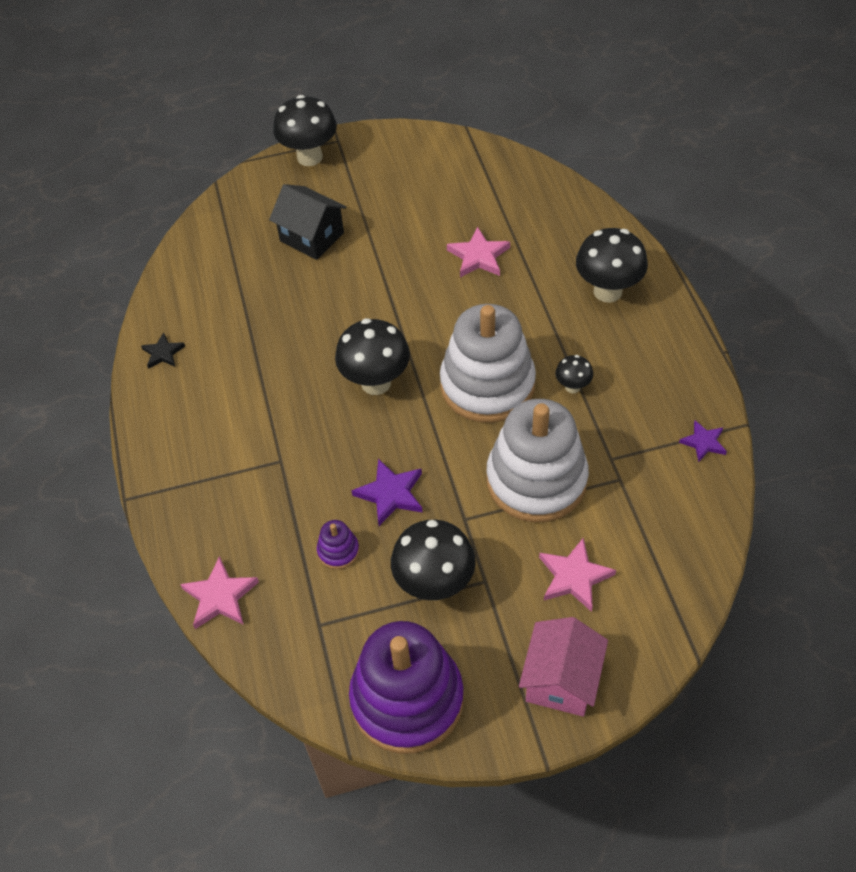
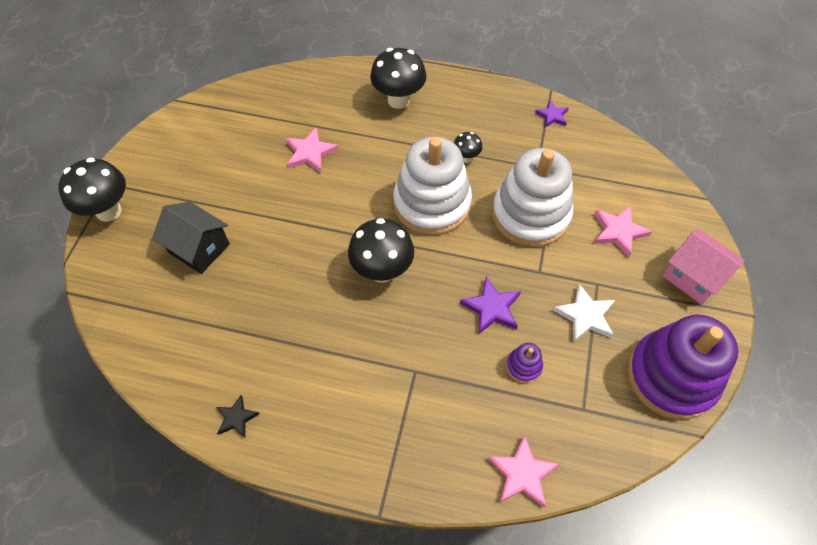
camera: 65 degrees left, 5 degrees up
black house [269,184,346,260] -> black house turned 60 degrees clockwise [152,201,230,274]
black mushroom [391,520,476,601] -> white star [553,284,615,342]

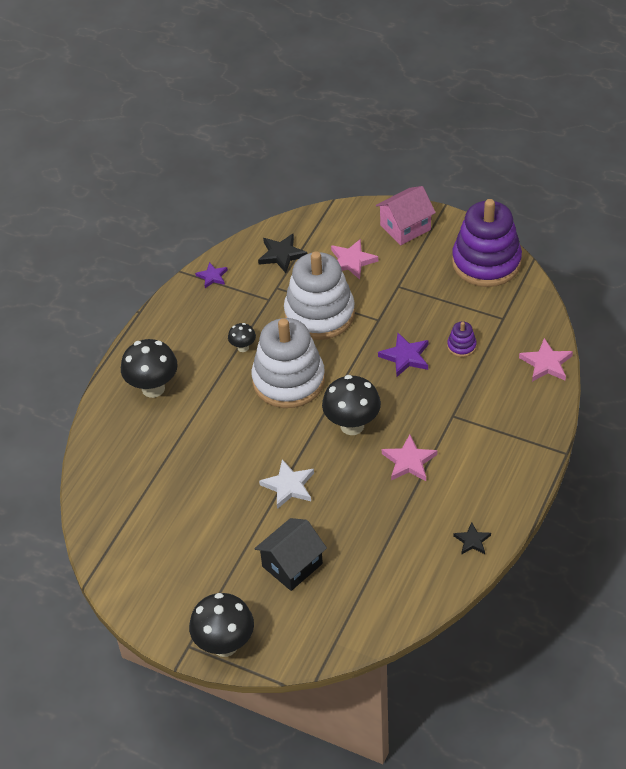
camera: 75 degrees left, 10 degrees down
pink star [286,128,339,173] -> pink star moved to [382,435,437,481]
white star [553,284,615,342] -> white star moved to [259,459,314,509]
none -> black star [258,234,308,273]

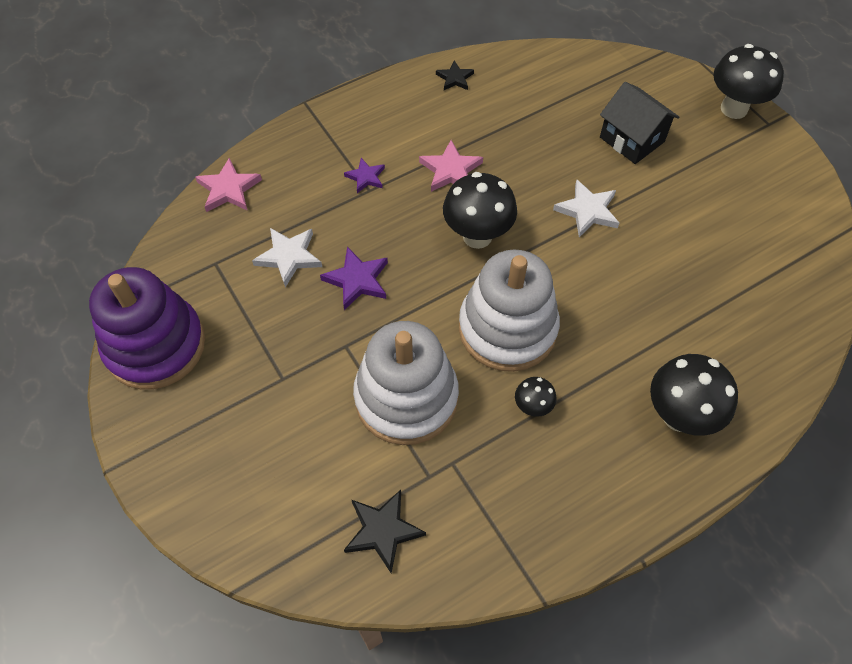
camera: 150 degrees left, 10 degrees up
purple star [195,262,228,288] -> purple star moved to [344,158,385,193]
black house [254,518,327,591] -> black house turned 60 degrees clockwise [600,82,680,164]
pink star [331,239,378,280] -> none
pink house [376,186,436,245] -> none
purple stacking toy [447,321,477,357] -> white star [252,228,322,287]

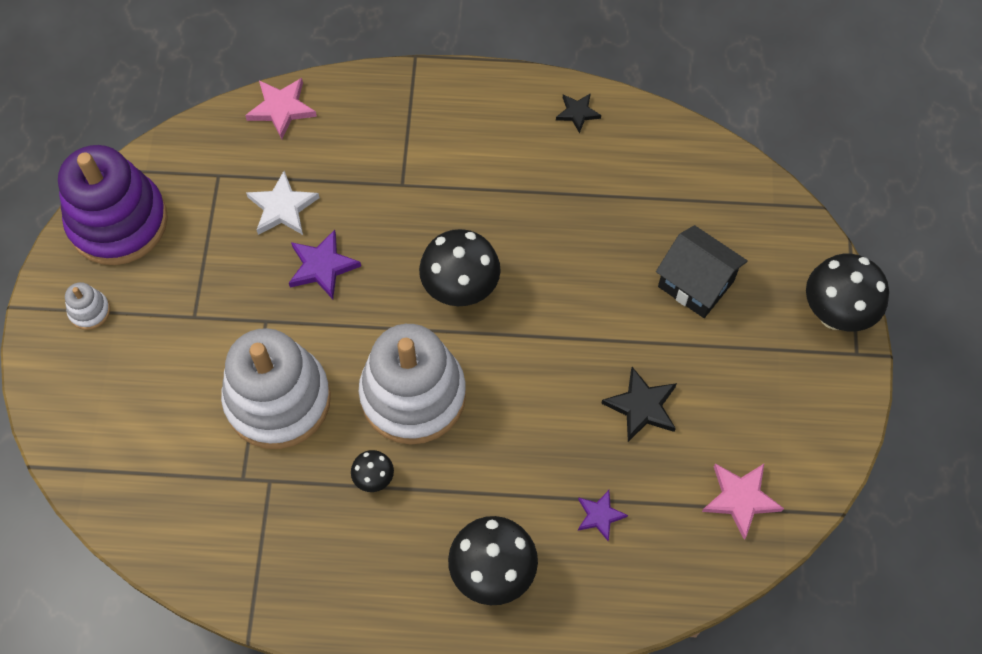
camera: 35 degrees right, 5 degrees up
purple star [344,158,385,193] -> purple star moved to [578,490,628,541]
black star [344,490,426,573] -> black star moved to [601,367,677,442]
pink star [419,140,483,192] -> pink star moved to [702,463,784,540]
white star [553,180,619,237] -> none
black house [600,82,680,164] -> black house turned 45 degrees counterclockwise [656,225,748,318]
none -> white stacking toy [65,282,110,330]

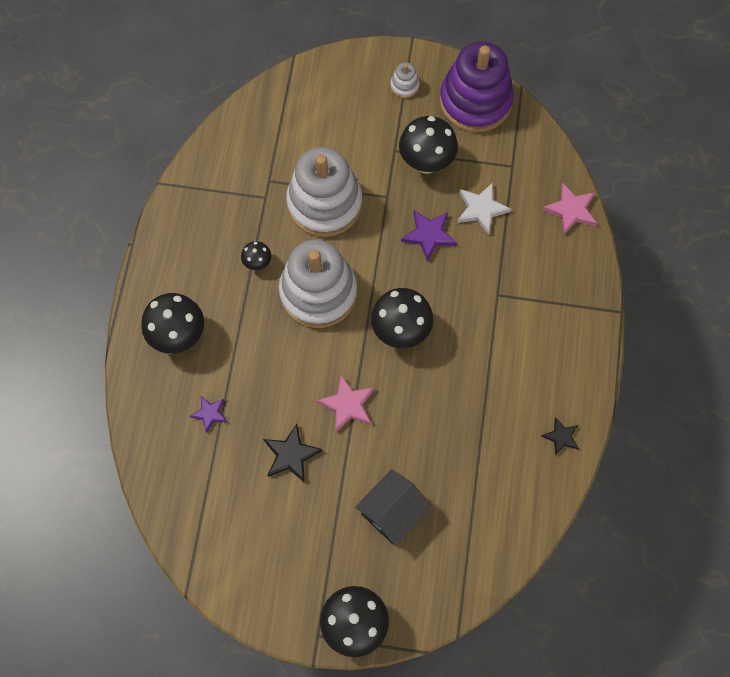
camera: 95 degrees right, 5 degrees up
pink star [702,463,784,540] -> pink star moved to [317,375,374,432]
none -> black mushroom [399,116,458,174]

